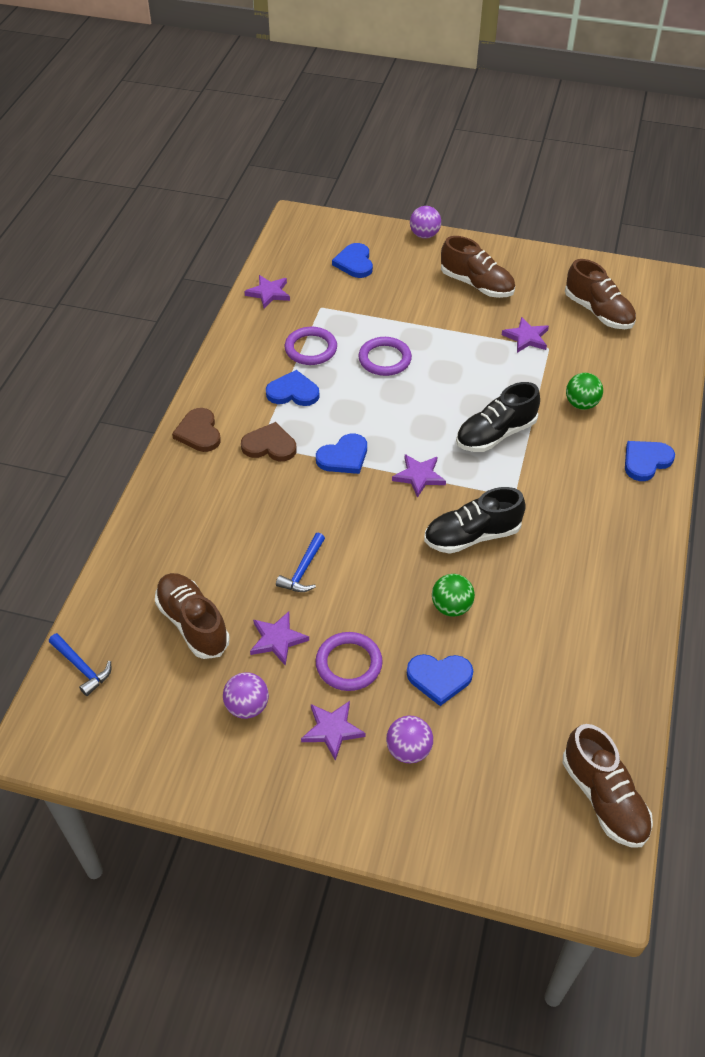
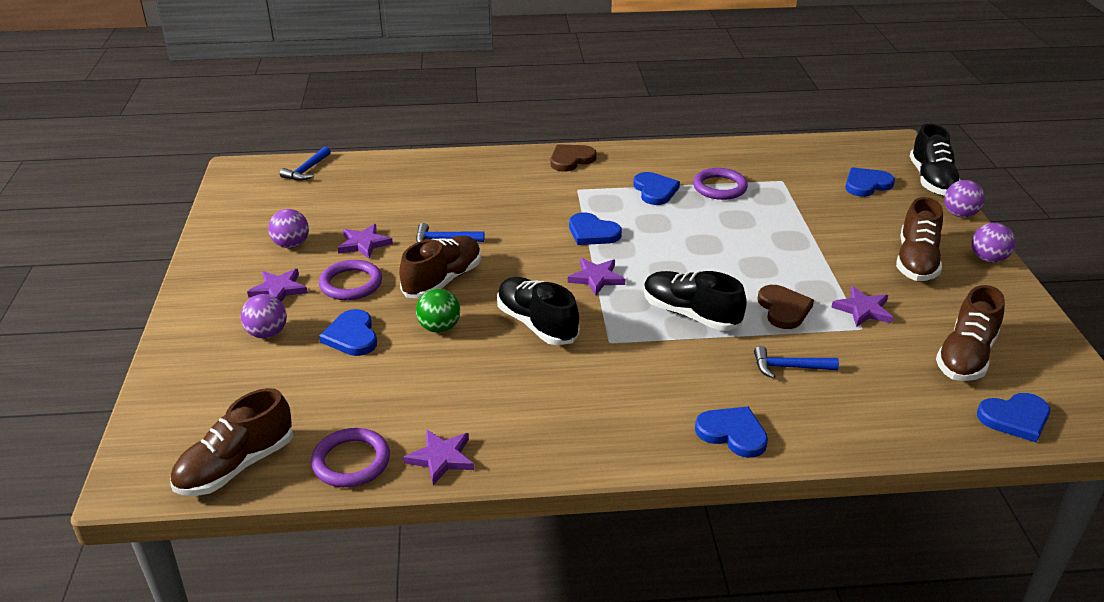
camera: 70 degrees right, 15 degrees down
brown shoe [155,573,230,659] -> brown shoe moved to [399,236,481,299]
brown heart [241,422,297,461] -> brown heart moved to [758,285,814,329]
purple star [244,275,290,308] -> purple star moved to [403,429,474,485]
purple ring [358,337,412,376] -> purple ring moved to [311,428,390,487]
green ball [566,373,603,410] -> blue hammer [754,346,839,379]
none -> black shoe [910,123,960,196]
none -> purple ball [972,223,1015,263]
none -> blue heart [977,393,1050,442]

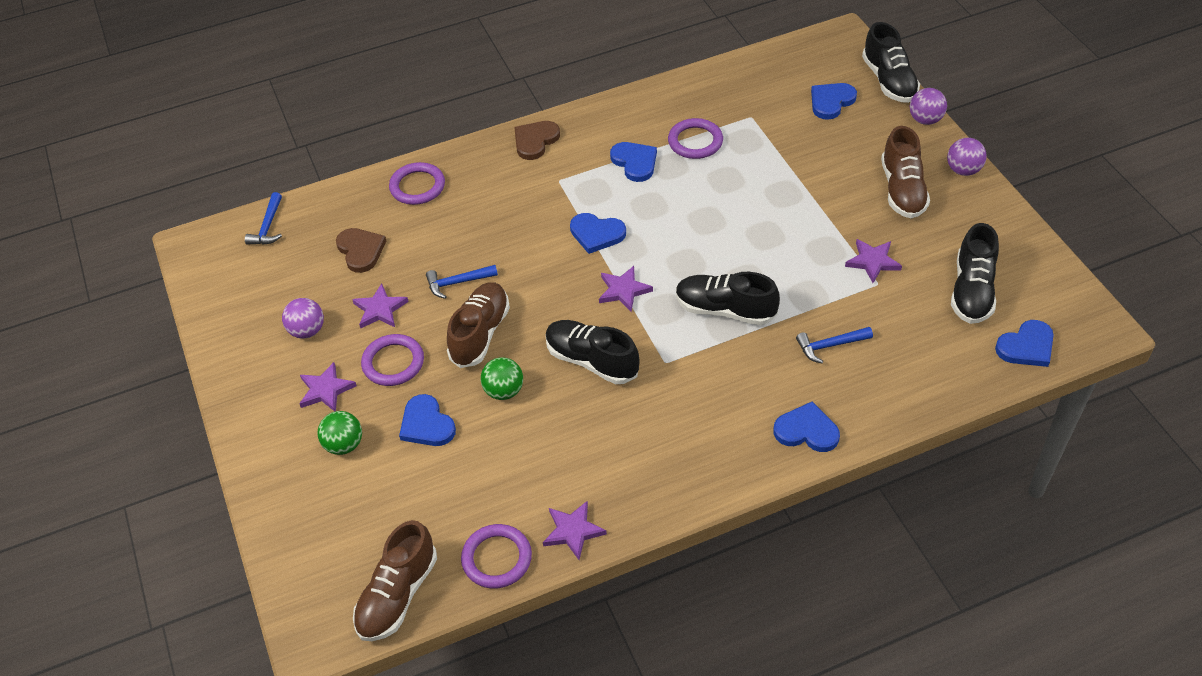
camera: 15 degrees left, 15 degrees up
purple ball [241,294,287,339] -> green ball [318,411,362,455]
brown heart [758,285,814,329] -> brown heart moved to [336,228,386,273]
brown shoe [936,285,1005,381] -> black shoe [951,223,999,324]
none -> purple ring [389,162,445,205]

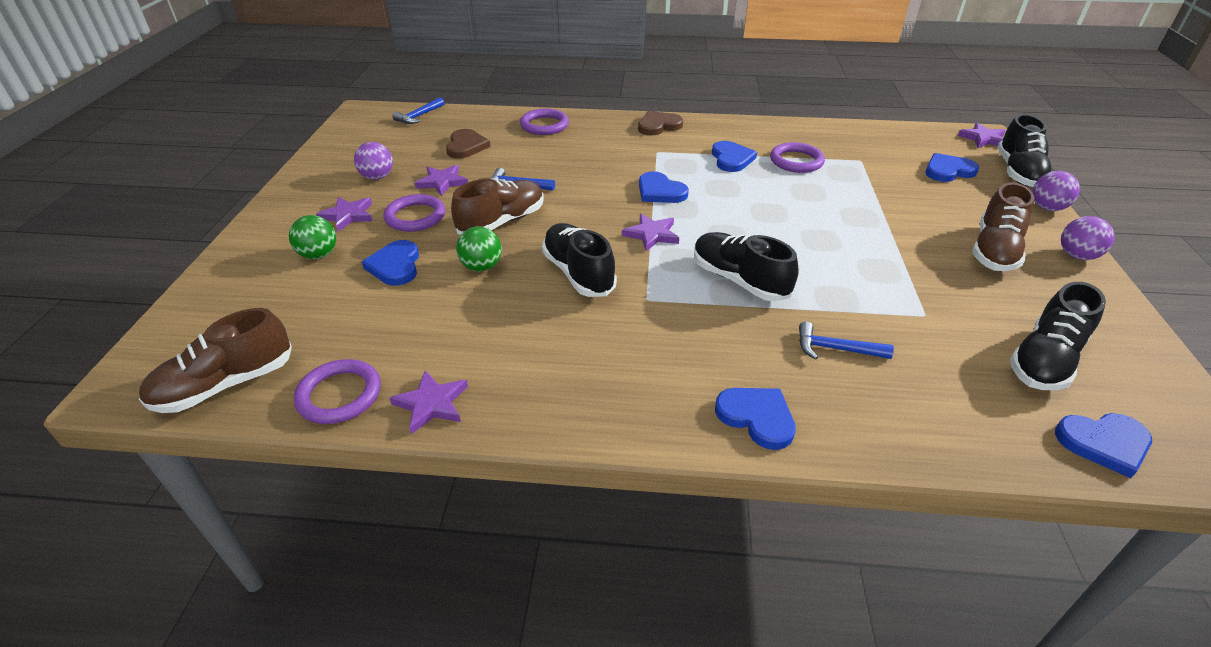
camera: 25 degrees right, 10 degrees down
purple star [845,239,902,283] -> purple star moved to [958,123,1006,148]

